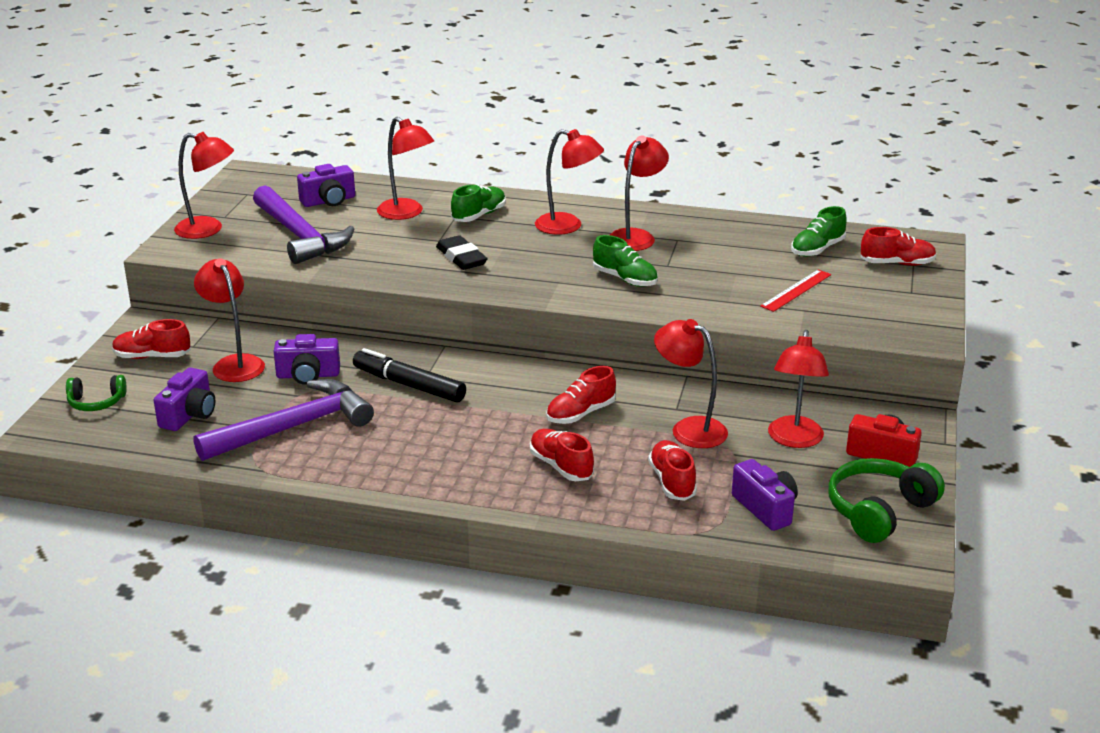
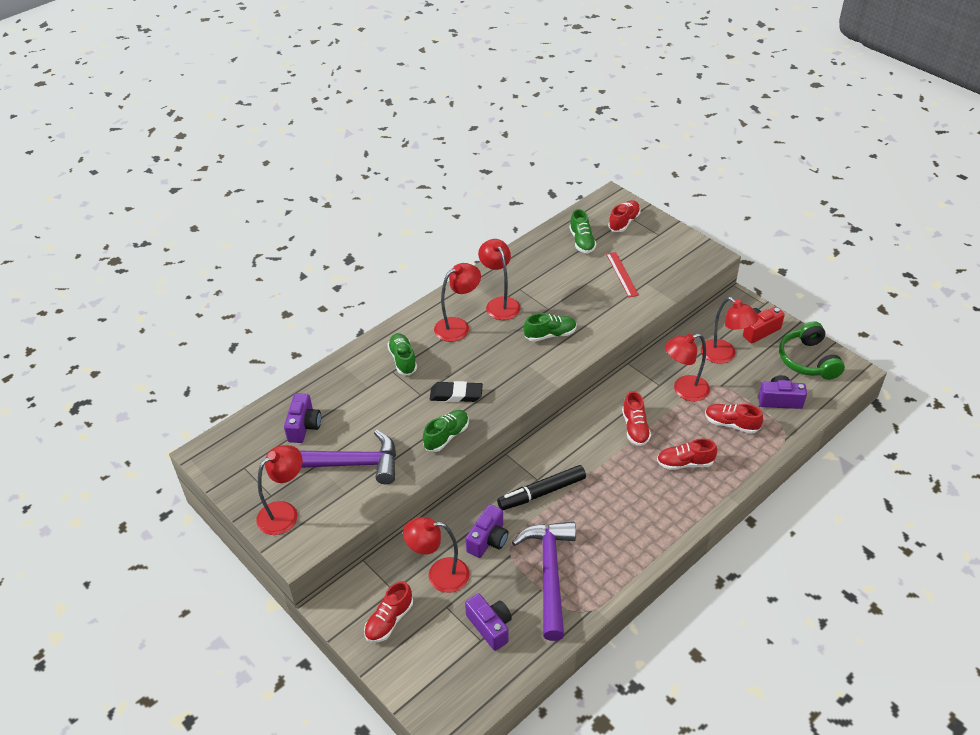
camera: 55 degrees left, 15 degrees up
green headphones [66,375,127,411] -> none
red lamp [377,117,434,220] -> none
none -> green shoe [423,410,469,452]

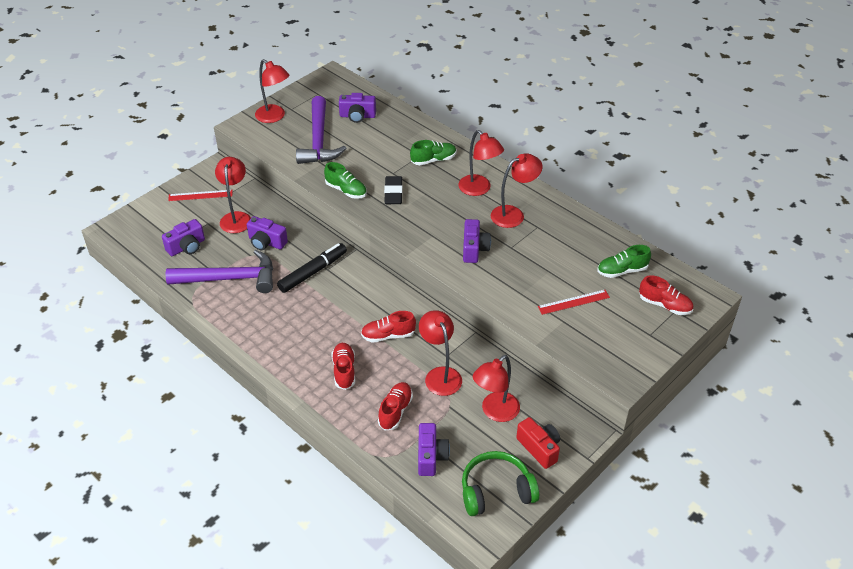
camera: 85 degrees right, 0 degrees up
red shoe [364,581,413,643] -> red ruler [168,190,232,201]
black marker [497,465,586,510] -> black marker turned 75 degrees clockwise [277,243,347,293]
green shoe [524,313,577,342] -> purple camera [463,219,491,263]

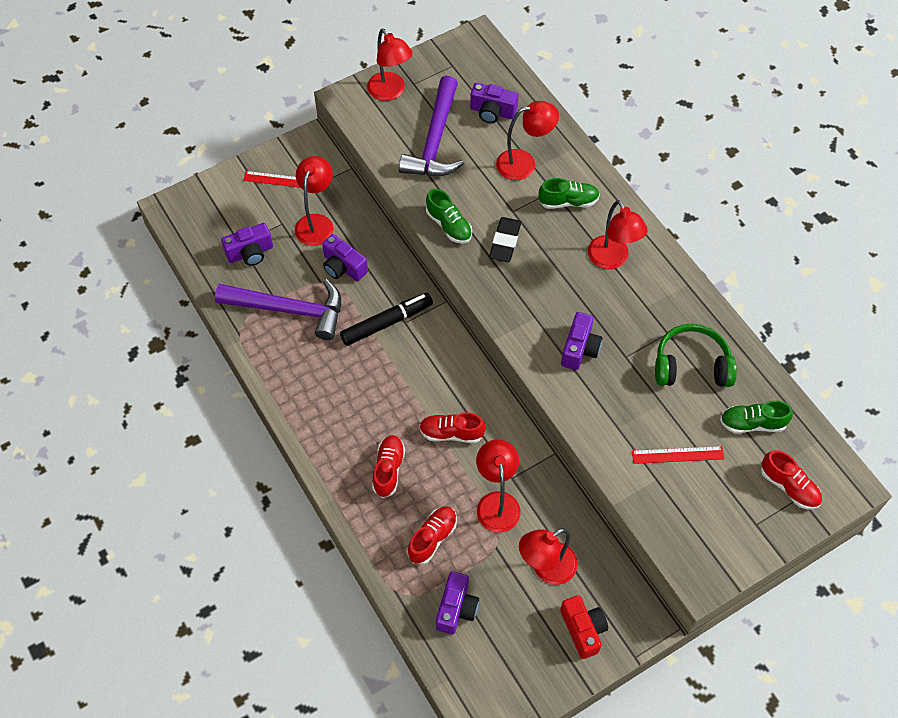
camera: 15 degrees right, 15 degrees up
green headphones [462,451,539,516] -> green headphones moved to [655,324,737,387]
red lamp [491,153,543,228] -> red lamp moved to [496,101,559,180]

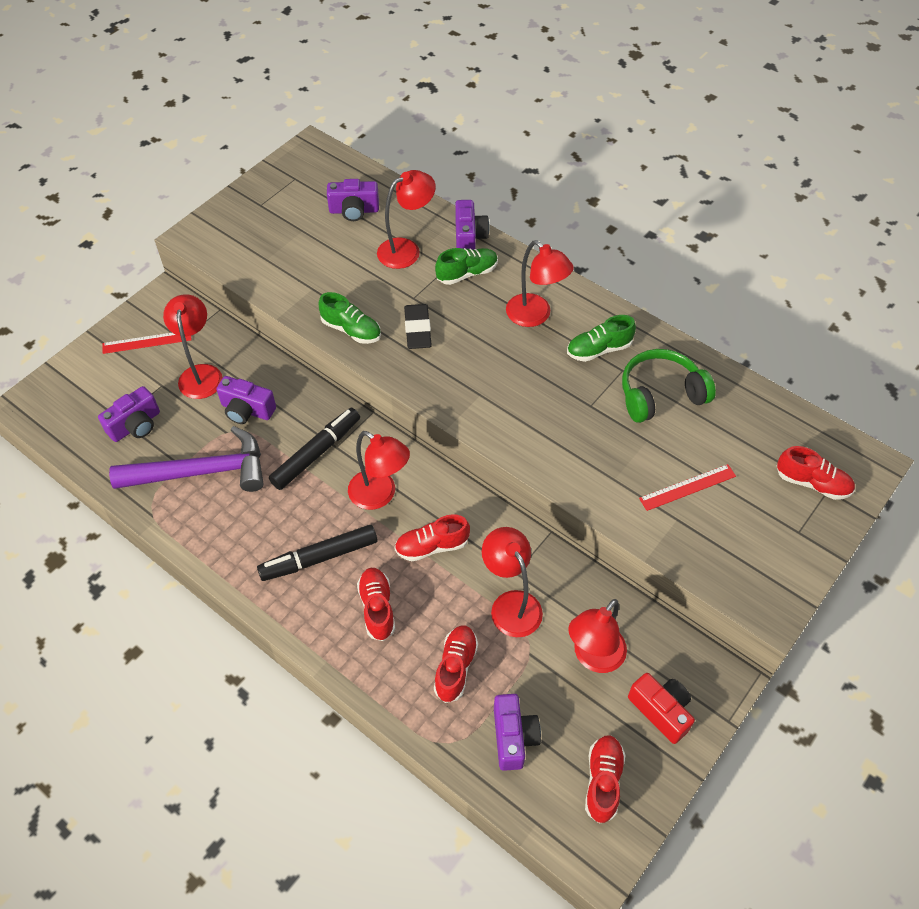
camera: 20 degrees left, 5 degrees down
red lamp [367,28,413,101] -> red lamp moved to [348,431,410,510]
purple hammer [399,76,464,176] -> none
purple camera [561,312,603,370] -> purple camera moved to [455,200,490,250]
green shoe [720,400,793,433] -> green shoe moved to [567,315,636,362]
none -> black marker [257,525,377,581]
none -> red shoe [585,735,625,824]

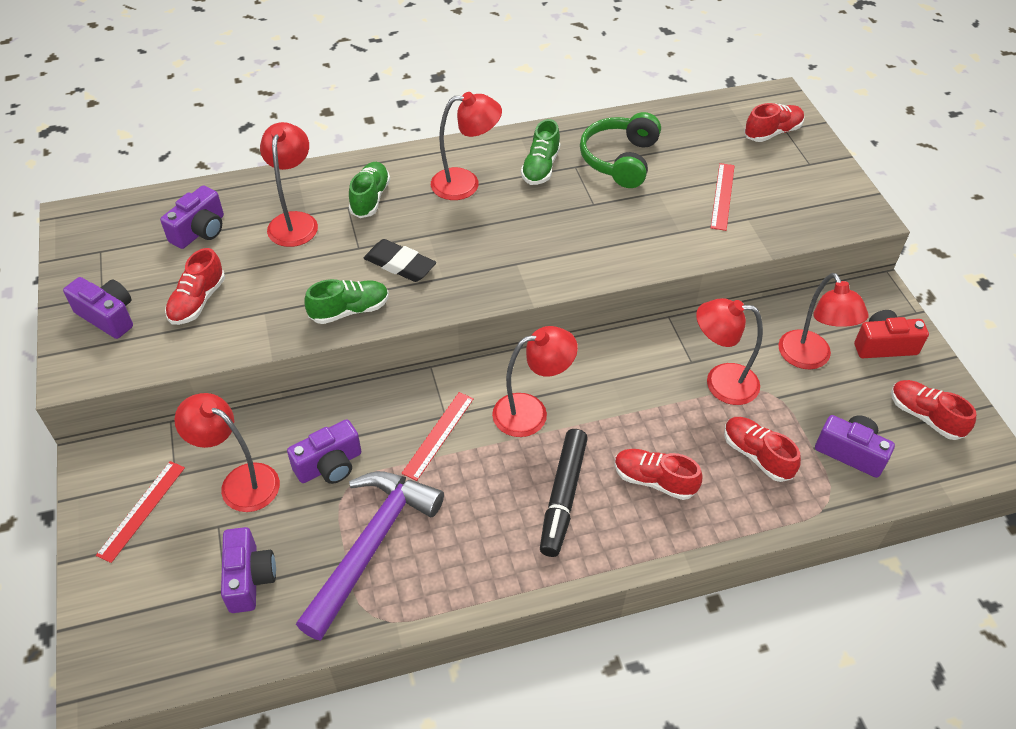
camera: 55 degrees left, 5 degrees down
black marker [269,408,360,490] -> red ruler [401,392,474,481]
red shoe [395,514,470,561] -> red shoe moved to [165,248,225,325]
purple camera [455,200,490,250] -> purple camera moved to [63,277,133,339]

